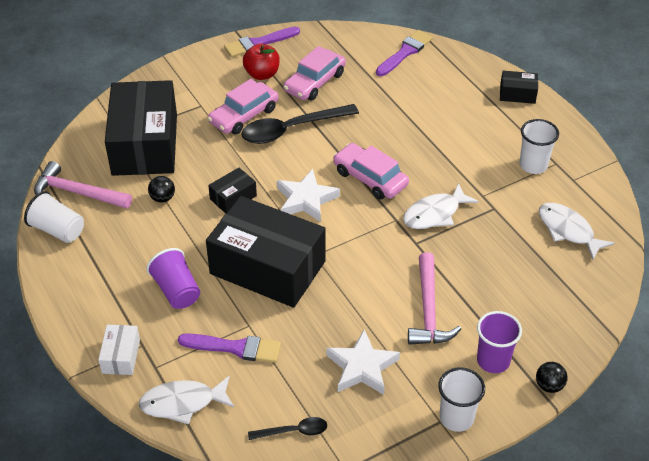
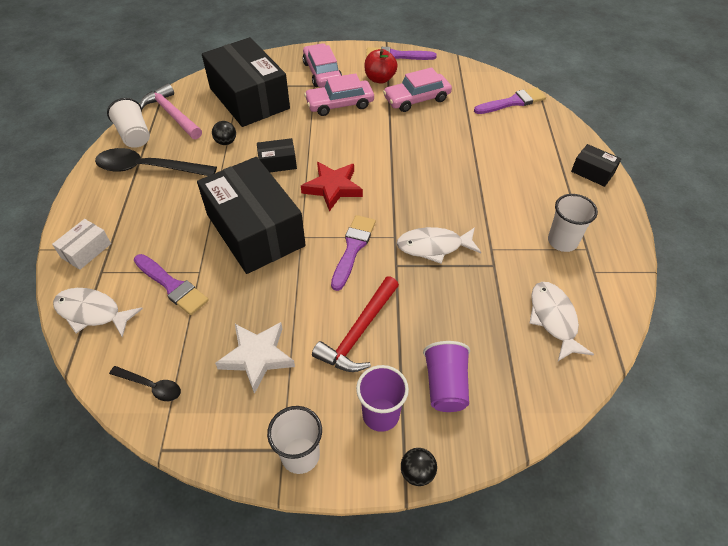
camera: 30 degrees right, 5 degrees up
black box [105,80,177,176] -> black box turned 60 degrees counterclockwise [202,37,290,127]
purple cup [146,248,200,309] -> purple cup moved to [423,341,470,412]
black spoon [241,104,359,144] -> black spoon moved to [95,148,217,176]
white star [277,169,340,222] -> red star [301,162,363,212]
pink car [333,143,409,199] -> pink car moved to [303,43,342,88]
pink hammer [408,252,461,345] -> red hammer [312,276,399,372]
none -> purple brush [331,215,376,291]

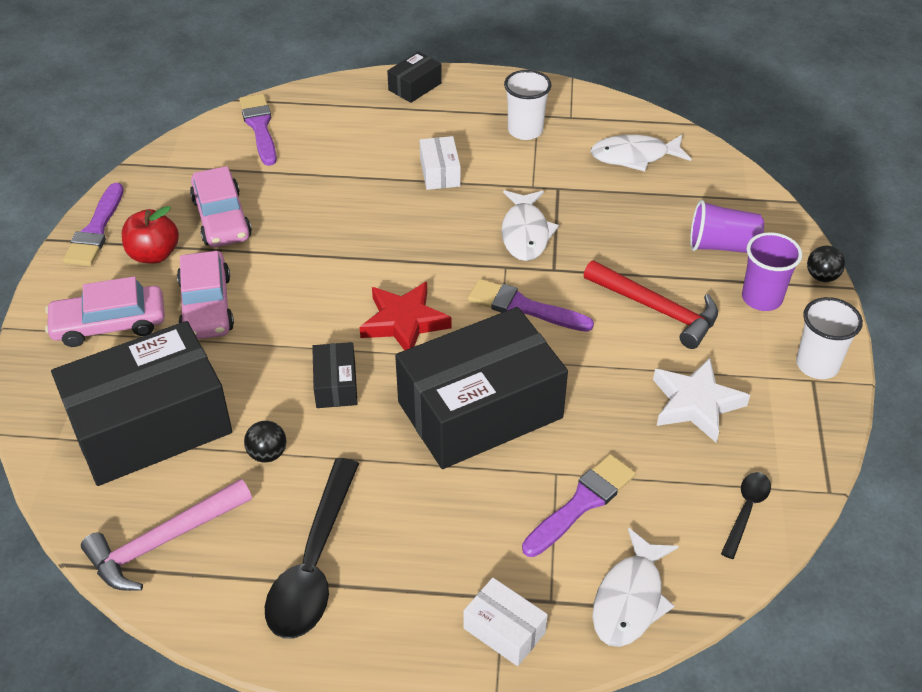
camera: 85 degrees left, 5 degrees down
white cup [107,98,150,148] -> none
none -> white box [420,136,461,190]

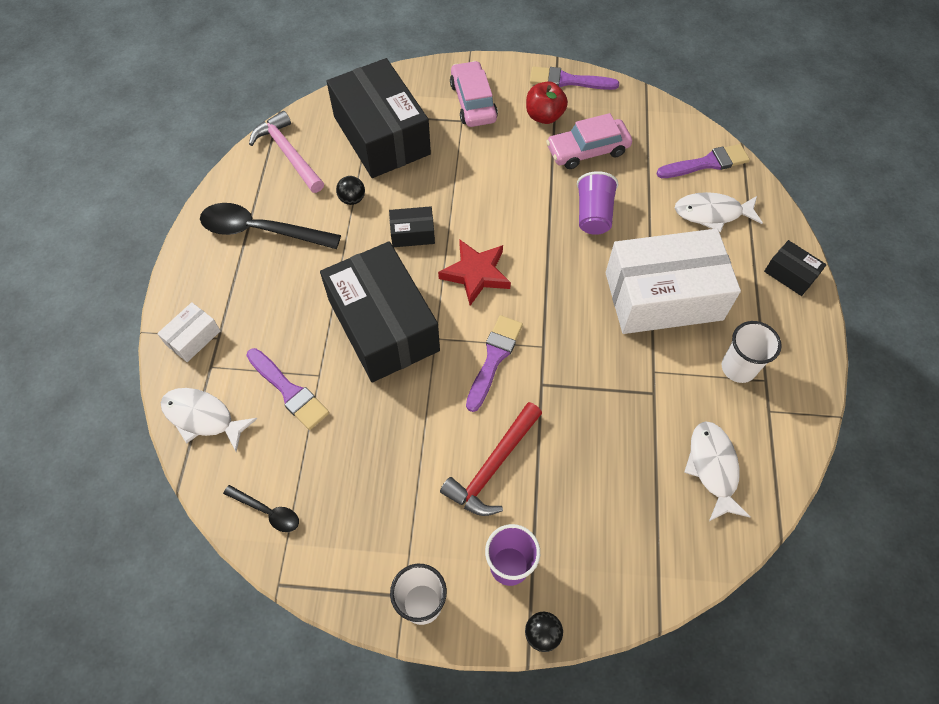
camera: 90 degrees right, 15 degrees up
pink car [177,251,234,339] -> none
white box [420,136,461,190] -> white box [606,228,741,334], size x2.34
white fish [501,190,559,261] -> white fish moved to [675,192,763,233]
white star [653,358,750,443] -> none
purple cup [690,200,764,253] -> purple cup moved to [577,171,618,235]

